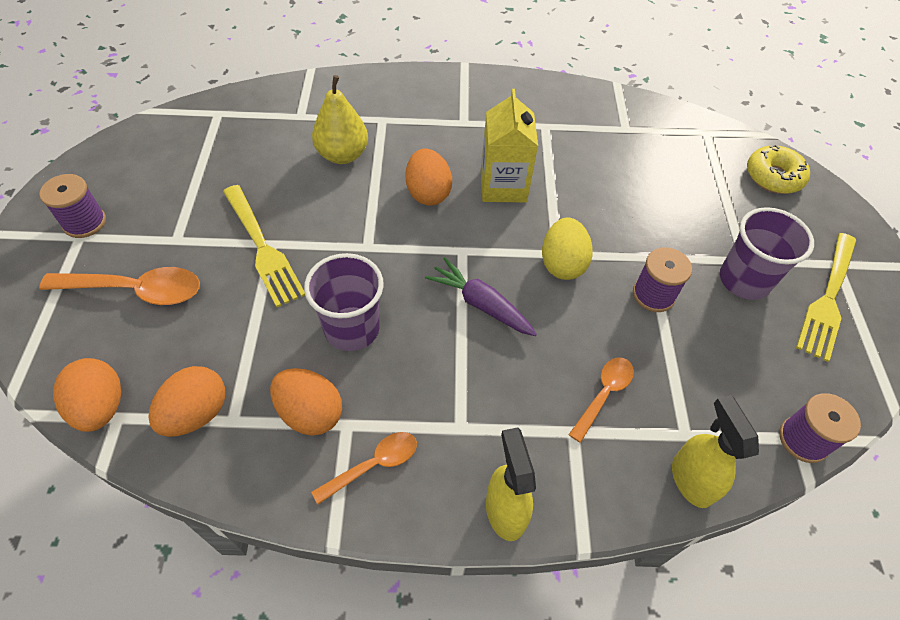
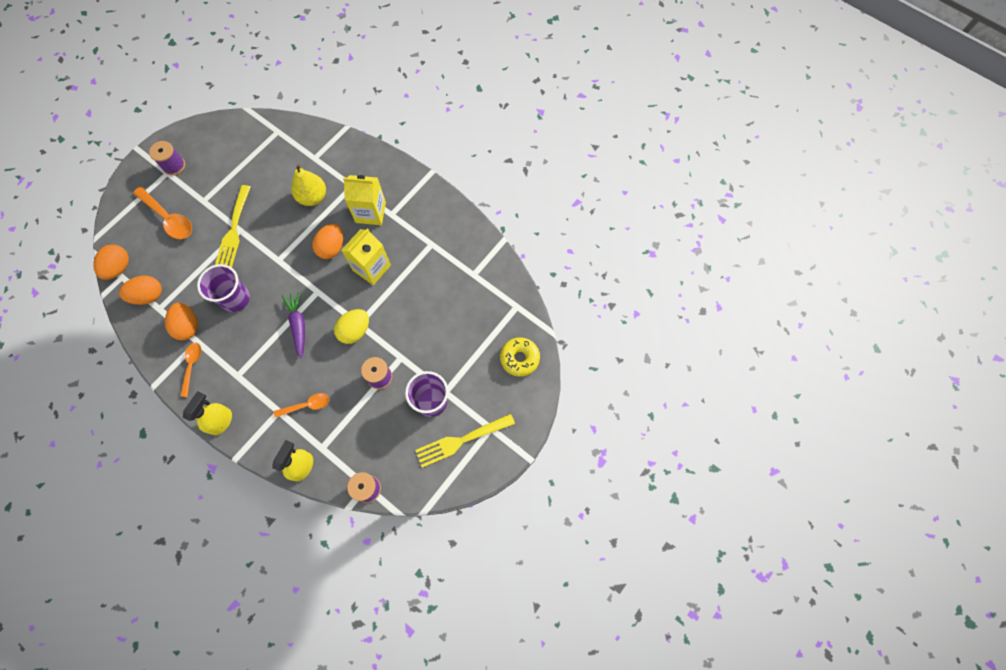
camera: 40 degrees right, 15 degrees up
orange spoon [311,432,417,504] -> orange spoon turned 90 degrees counterclockwise [180,343,202,397]
none -> yellow carton [343,175,386,225]

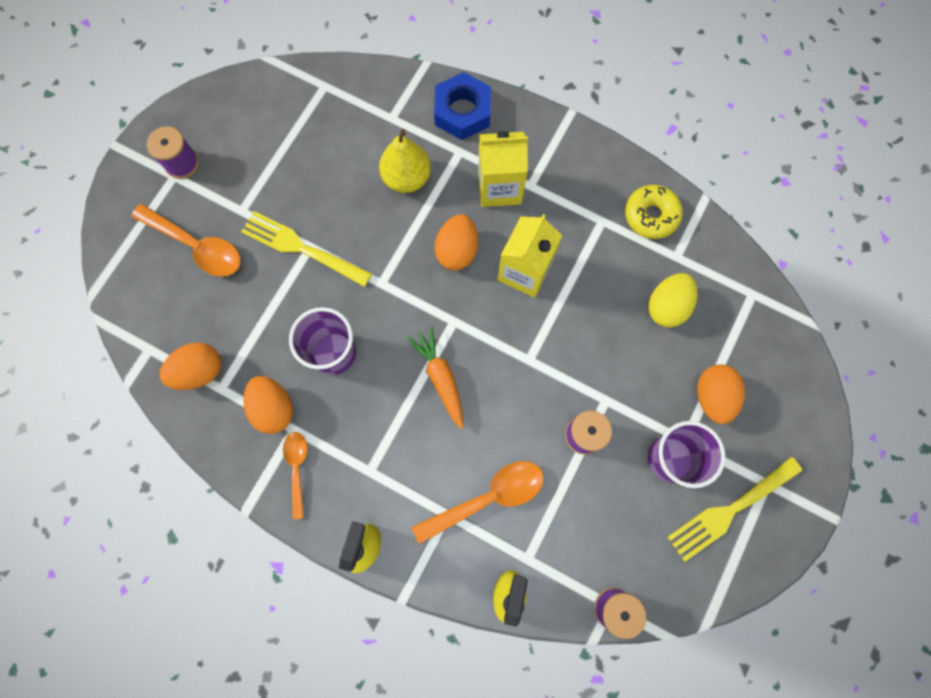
camera: 10 degrees left, 5 degrees up
orange egg [93,244,129,280] -> orange egg moved to [697,364,745,424]
yellow fork [215,185,251,268] -> yellow fork turned 120 degrees clockwise [241,211,372,287]
orange spoon [274,393,330,418] -> orange spoon [412,461,544,544], size x1.63
purple carrot [282,291,305,359] -> orange carrot [406,326,464,429]
yellow egg [334,309,369,344] -> yellow egg moved to [649,273,698,327]
yellow donut [500,337,540,377] -> yellow donut moved to [625,185,683,239]
none -> blue nut [434,72,491,140]

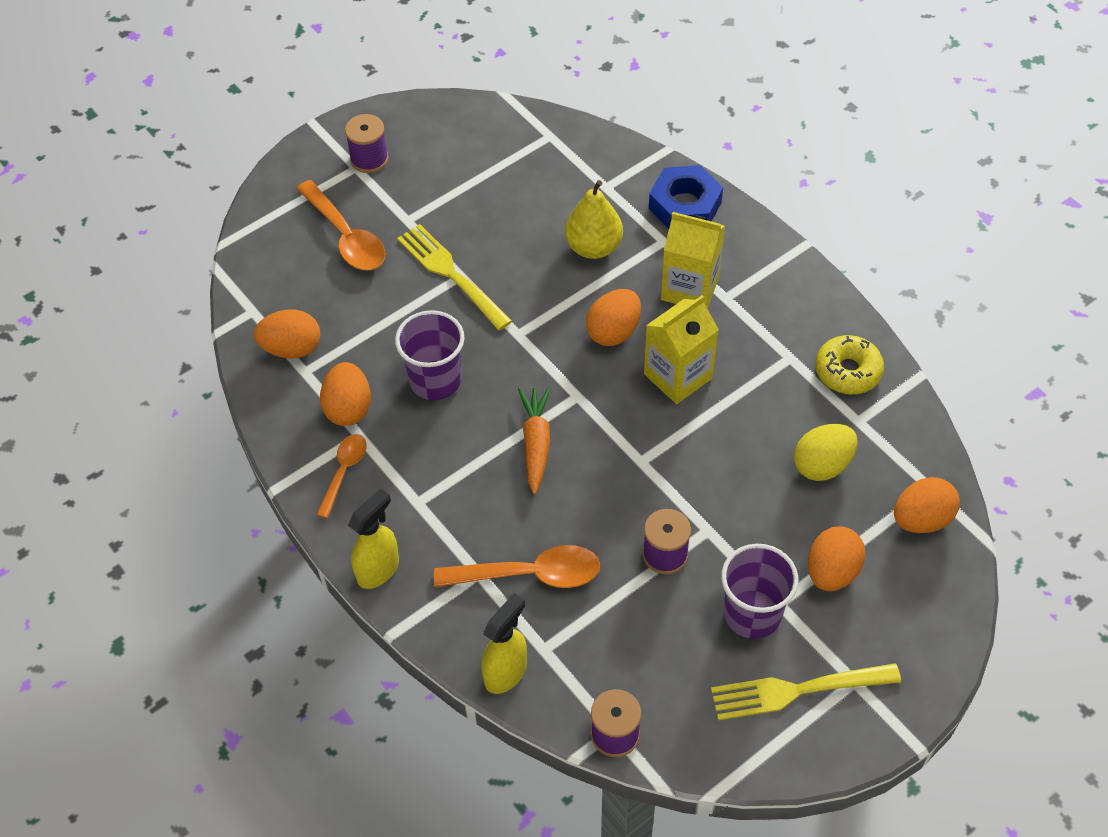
camera: 25 degrees right, 20 degrees down
none -> orange egg [894,477,960,533]

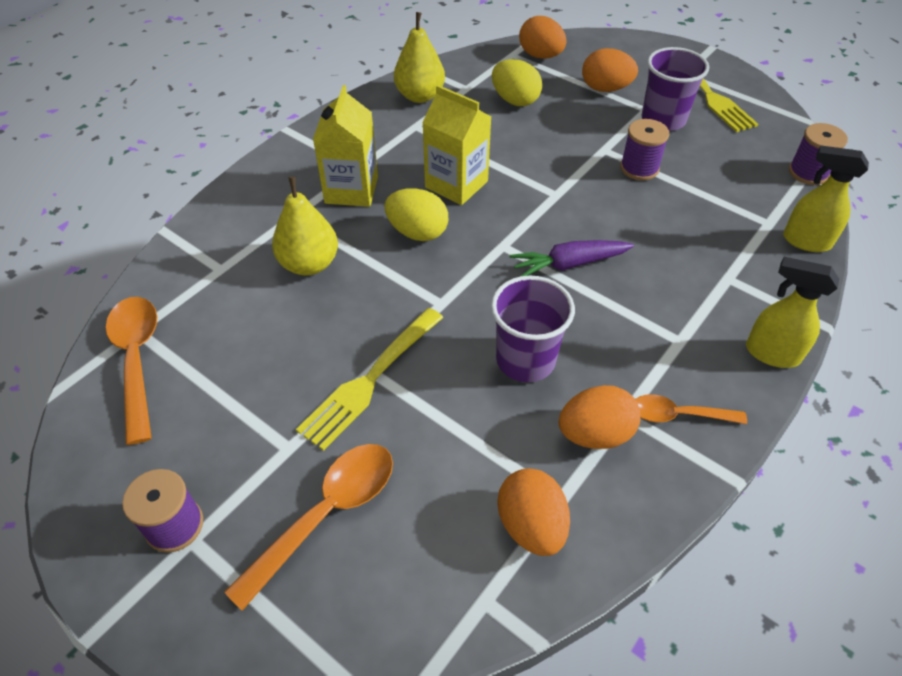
camera: 105 degrees left, 5 degrees down
orange spoon [434,545,600,588] -> orange spoon moved to [106,297,157,445]
orange carrot [518,387,551,494] -> purple carrot [510,240,634,276]
orange egg [586,289,641,346] -> yellow egg [385,188,448,241]
blue nut [649,165,723,229] -> none
yellow donut [815,335,884,394] -> yellow pear [394,12,445,103]

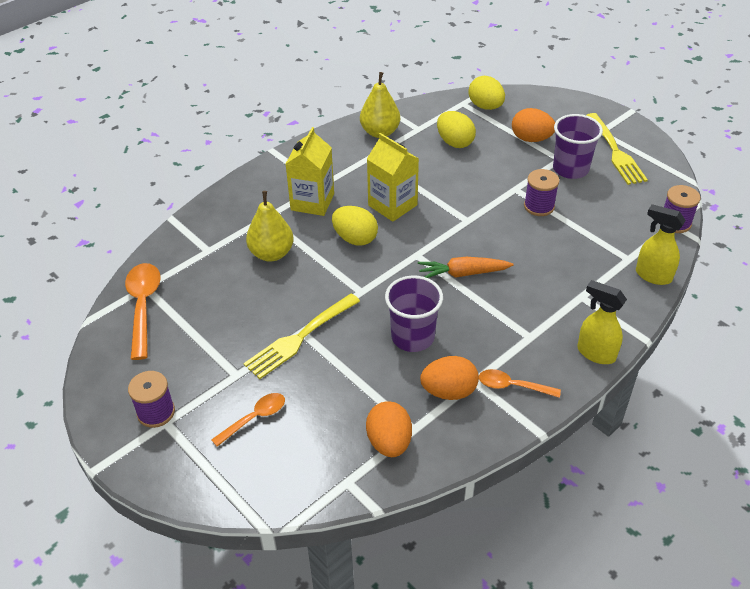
camera: 10 degrees right, 5 degrees down
orange spoon [224,444,393,611] -> orange spoon [211,393,285,447], size x0.61
purple carrot [510,240,634,276] -> orange carrot [418,257,514,278]
orange egg [519,16,567,59] -> yellow egg [468,76,505,110]

